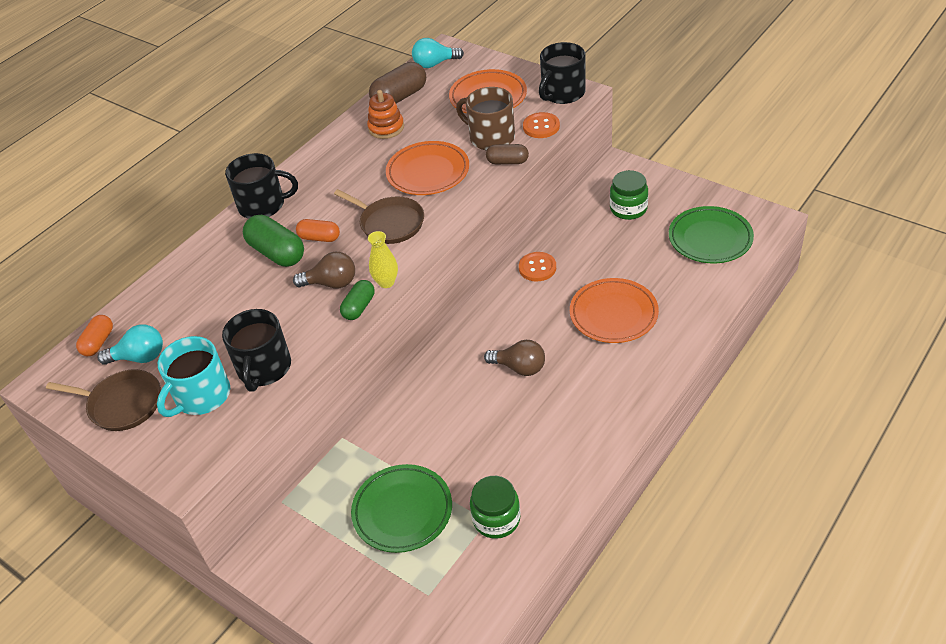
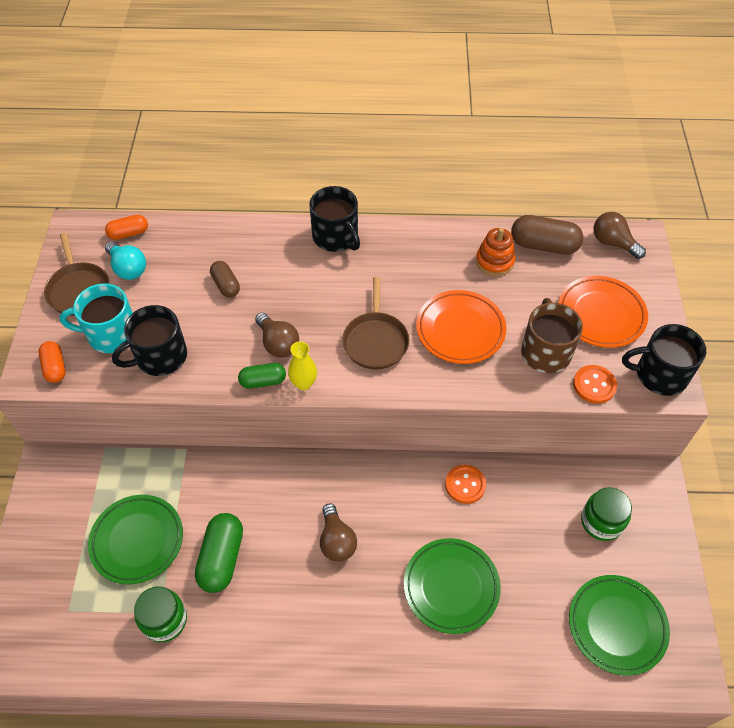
camera: 50 degrees right, 10 degrees up
green capsule [243,215,304,267] -> green capsule moved to [195,513,243,593]
orange capsule [296,219,340,242] -> orange capsule moved to [39,341,66,383]
turquoise light bulb [412,38,464,68] -> brown light bulb [593,212,646,259]
brown capsule [486,144,529,164] -> brown capsule moved to [210,261,240,297]
orange plate [570,278,659,343] -> green plate [404,538,501,634]

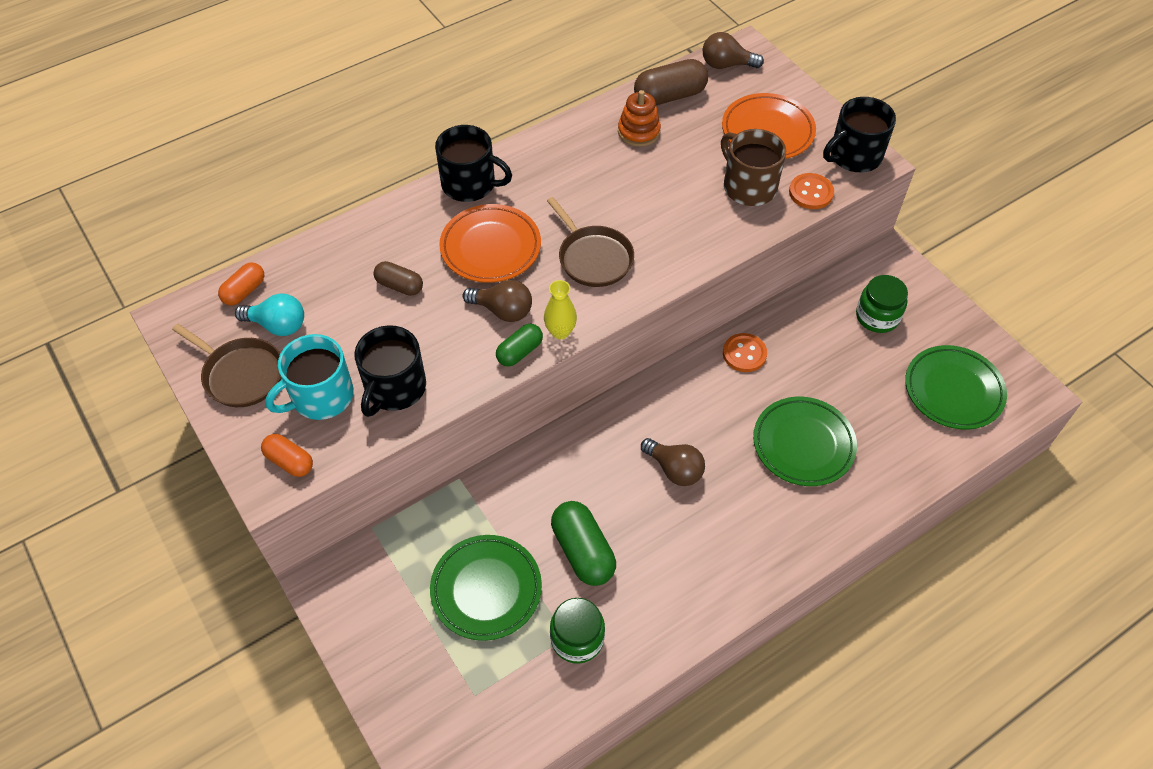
camera: 35 degrees left, 0 degrees up
orange plate [416,290,507,364] -> orange plate moved to [439,204,541,283]

